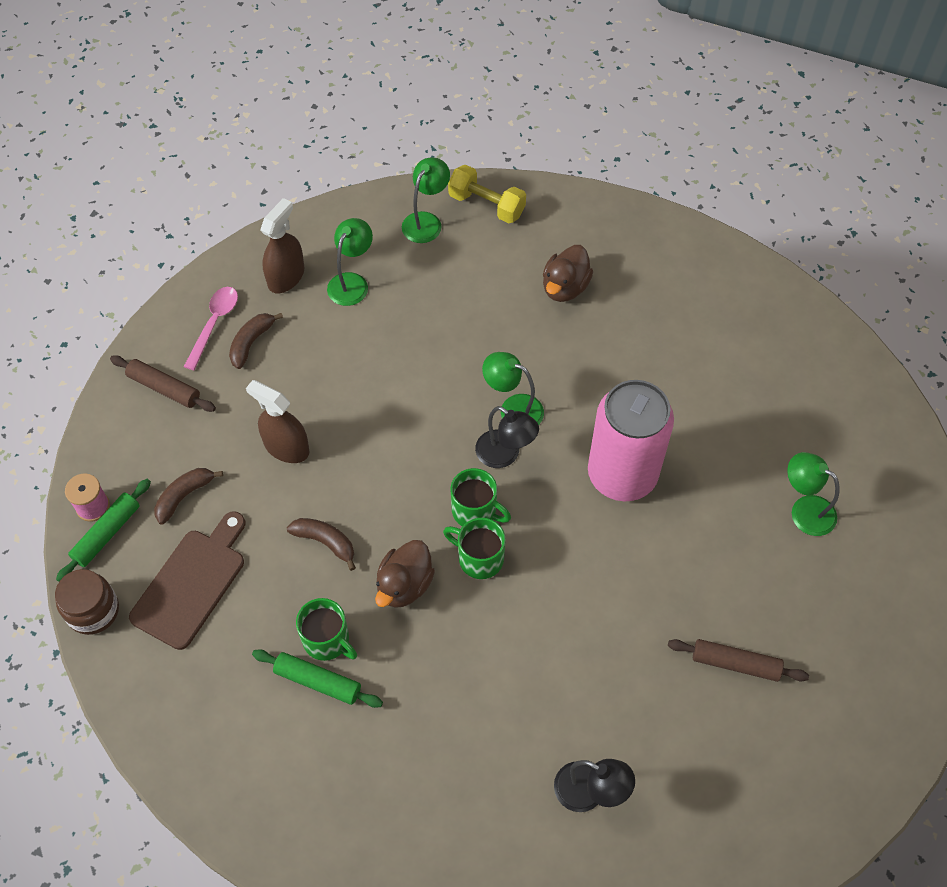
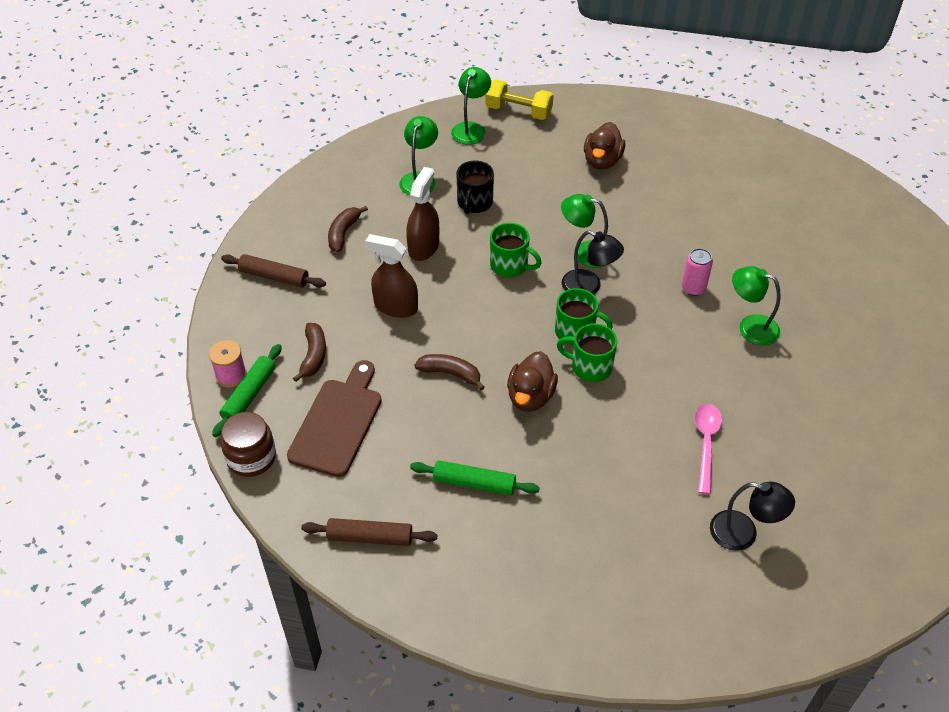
camera: 10 degrees left, 10 degrees down
brown banana [154,468,223,525] -> brown banana turned 150 degrees clockwise [293,323,326,382]
pink spoon [184,287,238,370] -> pink spoon moved to [694,404,722,494]
brown spray bottle [260,198,304,293] -> brown spray bottle moved to [406,167,439,261]
green mug [296,598,357,661] -> green mug moved to [490,223,542,278]
pink can [588,380,674,501] -> pink can [681,248,713,296], size x0.40
brown rolling pin [668,639,809,682] -> brown rolling pin moved to [301,518,437,546]
green lamp [787,452,840,536] -> green lamp moved to [732,266,781,345]
none -> black mug [456,161,494,214]

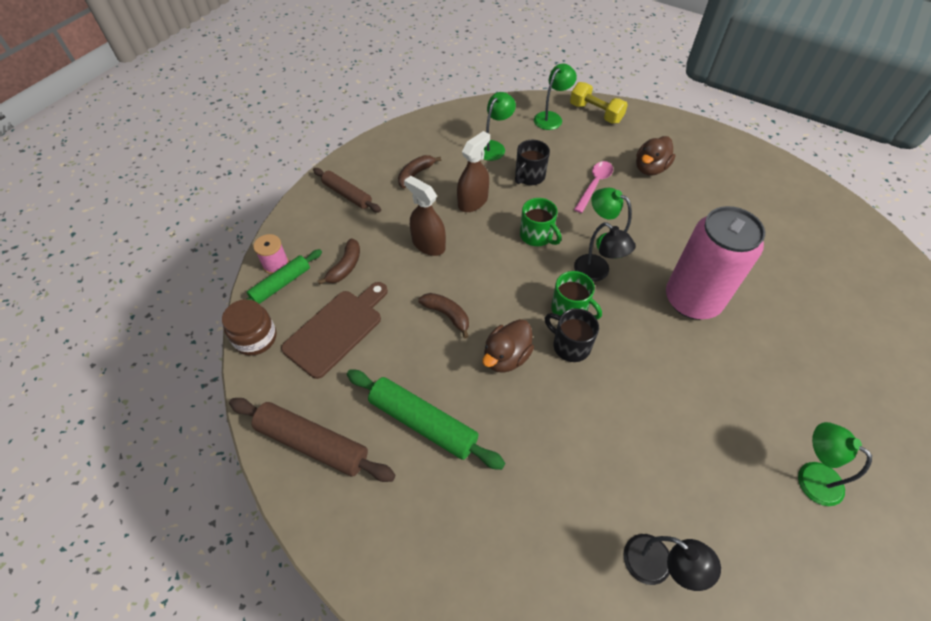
camera: 20 degrees right, 5 degrees up
brown rolling pin [301,518,437,546] -> brown rolling pin [229,398,395,482], size x1.52
green rolling pin [410,460,540,495] -> green rolling pin [347,369,505,470], size x1.52
green mug [557,324,617,382] -> black mug [545,308,599,362]
pink can [681,248,713,296] -> pink can [666,206,765,319], size x2.49
pink spoon [694,404,722,494] -> pink spoon moved to [574,161,613,213]
green lamp [732,266,781,345] -> green lamp moved to [798,422,872,506]

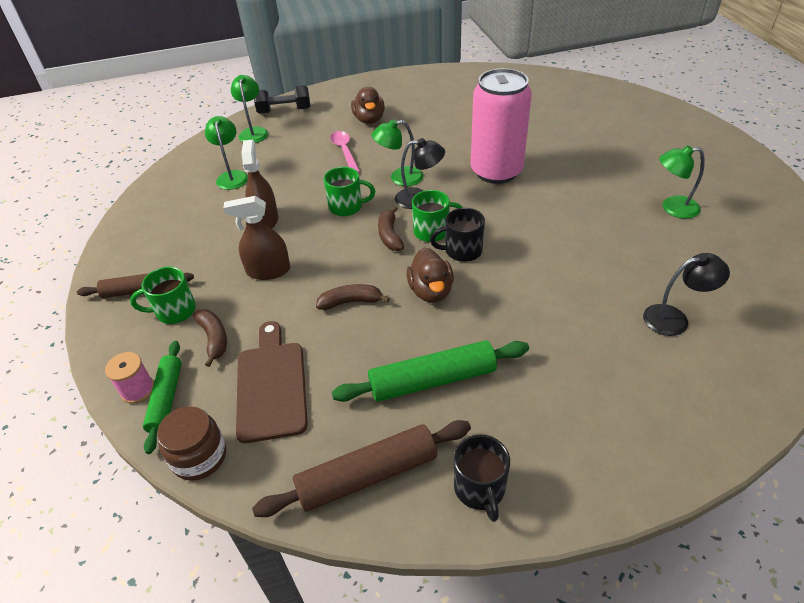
camera: 45 degrees left, 10 degrees down
brown banana [398,155,441,188] -> brown banana moved to [378,206,404,251]
black mug [515,140,550,185] -> black mug moved to [454,435,510,522]
yellow dumbbell [570,82,628,124] -> black dumbbell [254,85,311,114]
none -> green mug [130,267,196,324]

